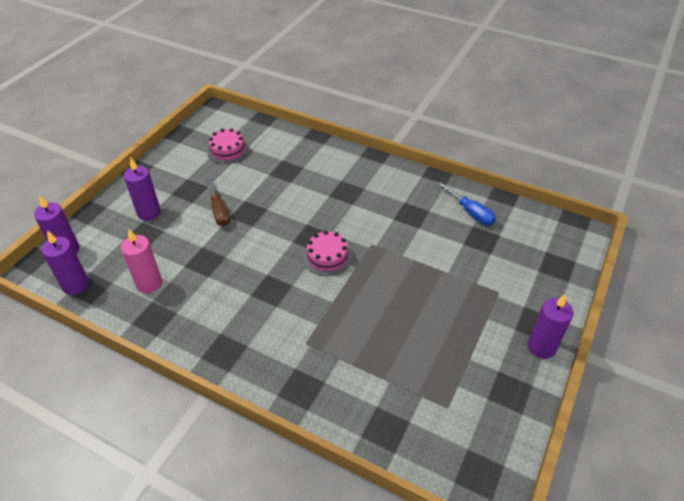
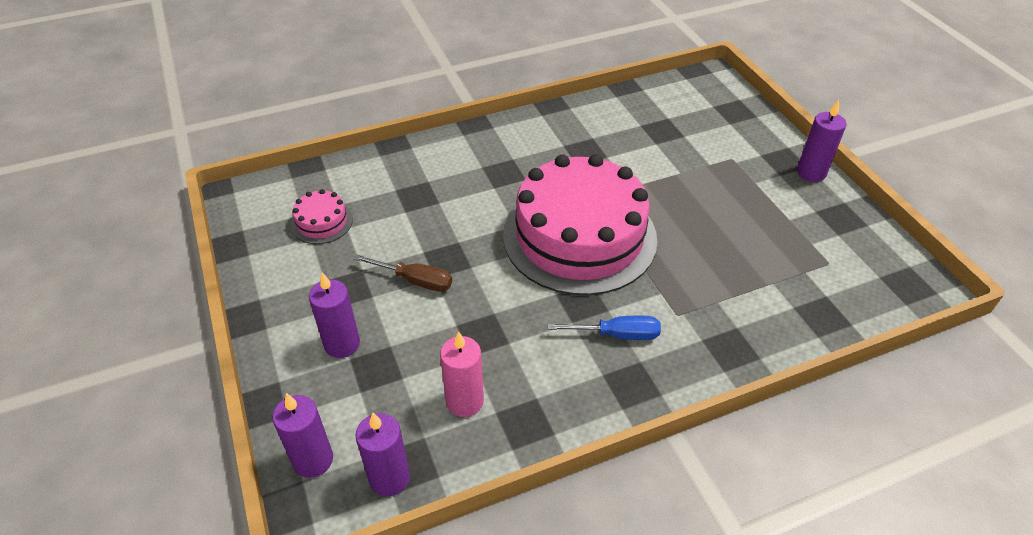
camera: 50 degrees left, 0 degrees up
pink cake [303,231,352,276] -> pink cake [503,154,657,295], size x2.48
blue screwdriver [437,182,496,225] -> blue screwdriver moved to [548,316,661,340]

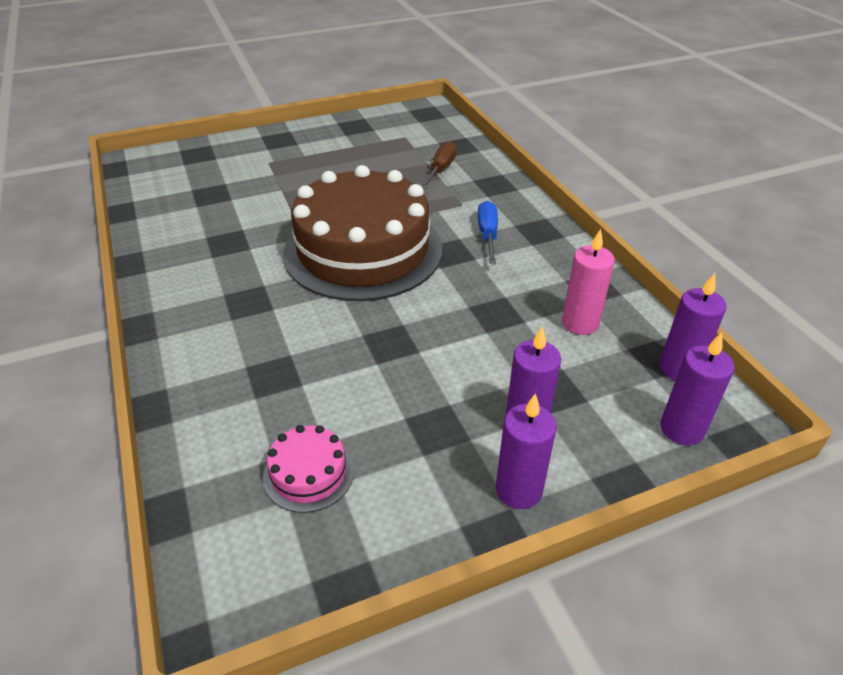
camera: 90 degrees left, 5 degrees down
brown screwdriver [353,254,452,292] -> brown screwdriver moved to [421,141,457,189]
pink cake [503,154,657,295] -> brown cake [283,165,442,301]
purple candle [797,100,846,182] -> purple candle moved to [496,393,557,509]

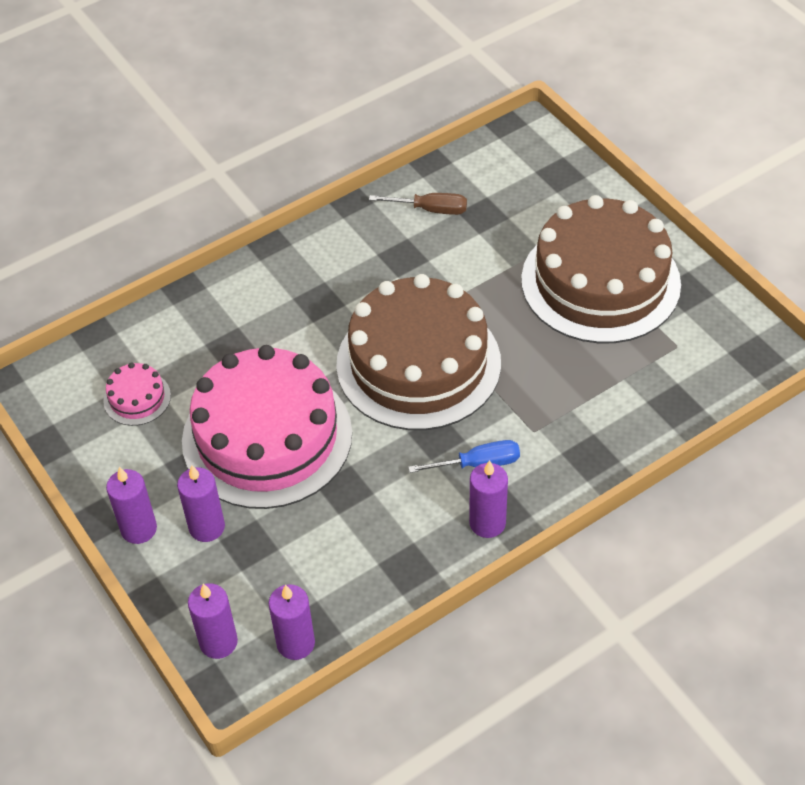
camera: 80 degrees right, 10 degrees up
brown screwdriver [421,141,457,189] -> brown screwdriver moved to [369,193,467,215]
pink candle [562,229,615,335] -> none
none -> pink cake [182,345,352,509]
none -> purple candle [469,460,508,538]
none -> brown cake [521,195,681,343]

